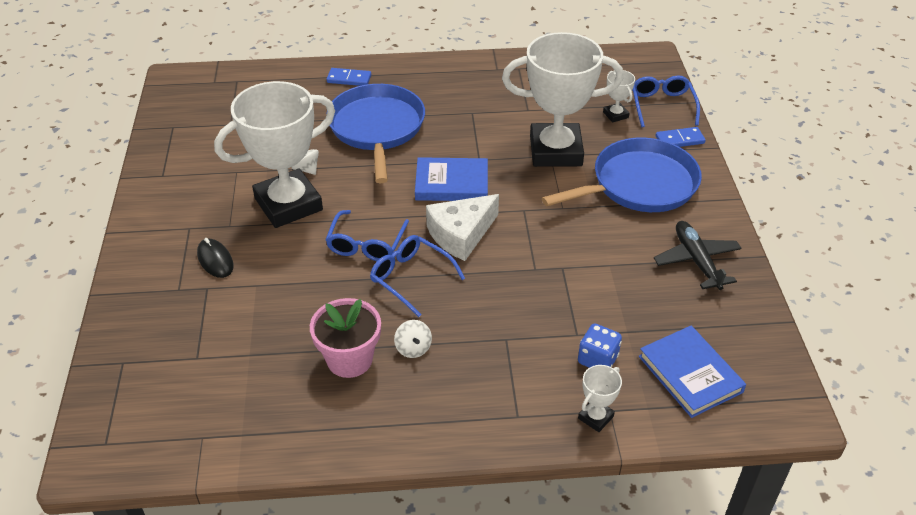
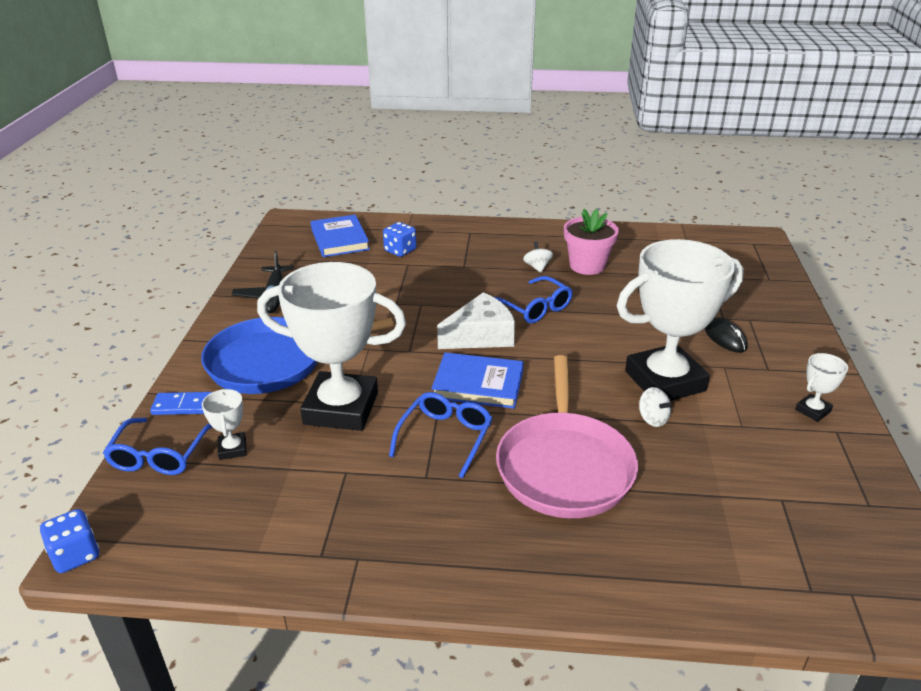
camera: 170 degrees left, 10 degrees down
blue glasses [325,210,409,261] -> blue glasses moved to [389,392,493,478]
blue domino [326,68,371,86] -> none
blue pan [326,84,425,183] -> pink pan [496,355,638,518]
white trophy [578,365,622,432] -> white trophy moved to [795,353,848,422]
none -> blue dice [40,509,99,573]

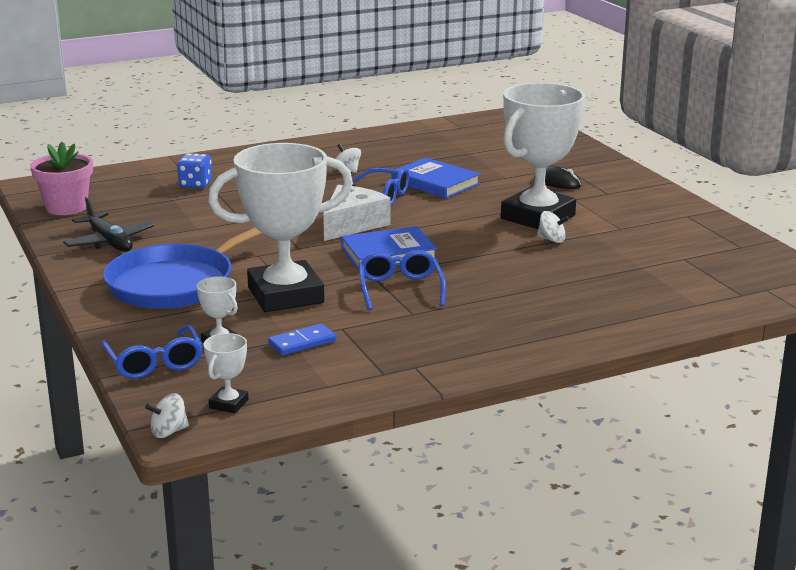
camera: 30 degrees left, 10 degrees down
blue dice [40,509,99,573] -> white spinning top [145,393,189,438]
blue domino [150,392,212,415] -> blue domino moved to [268,324,336,355]
blue book [311,215,370,257] -> blue book moved to [391,157,480,198]
pink pan [496,355,638,518] -> none
pink flower pot [564,209,619,275] -> pink flower pot moved to [30,142,93,215]
white trophy [795,353,848,422] -> white trophy moved to [204,333,249,413]

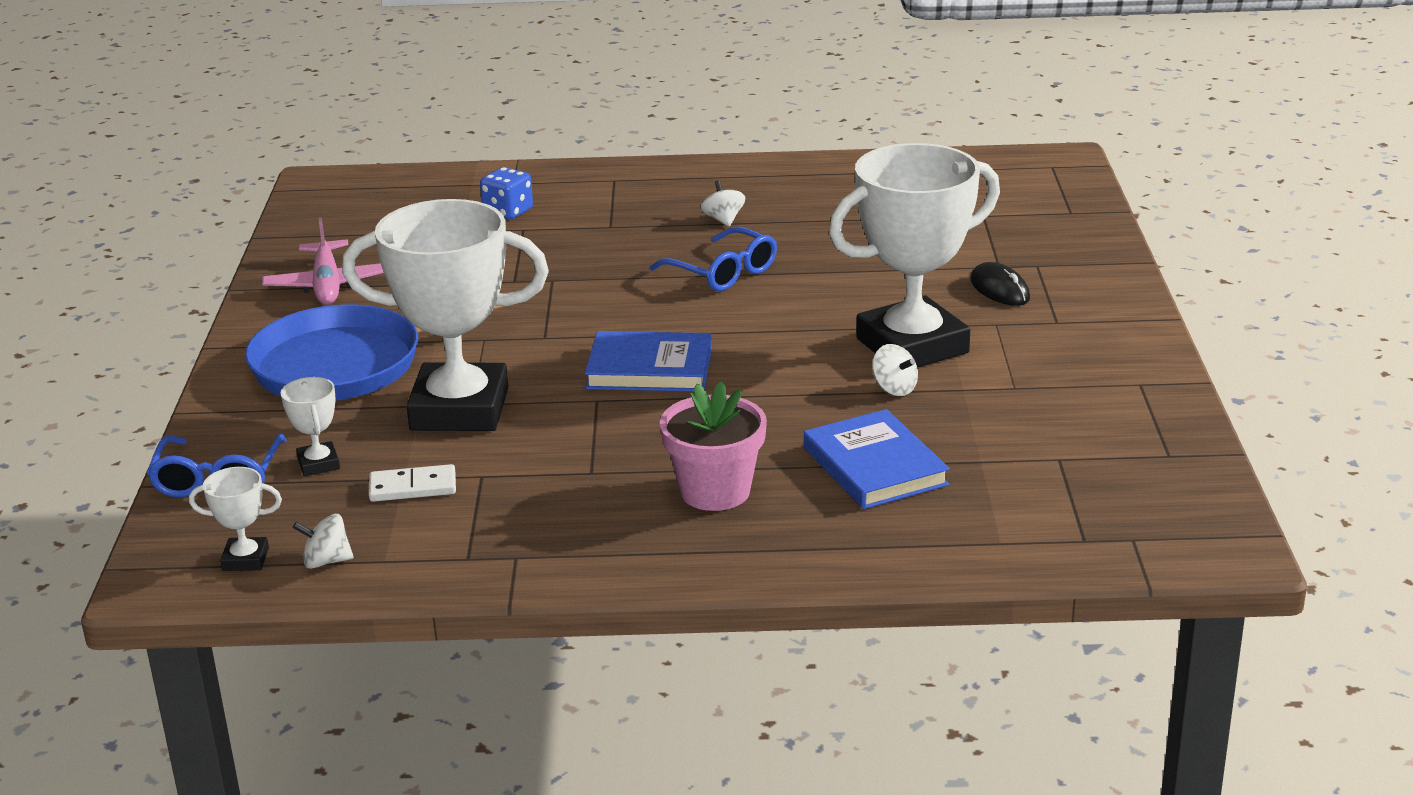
camera: 25 degrees right, 5 degrees up
pink flower pot [30,142,93,215] -> pink flower pot moved to [660,381,767,511]
black plane [63,197,154,252] -> pink plane [262,217,384,305]
white spinning top [145,393,189,438] -> white spinning top moved to [293,514,353,569]
white trophy [204,333,249,413] -> white trophy turned 45 degrees clockwise [189,467,282,571]
blue domino [268,324,336,355] -> white domino [369,464,456,502]
white cheese [323,185,391,241] -> none
blue glasses [359,250,446,310] -> none
blue book [391,157,480,198] -> blue book moved to [804,409,950,509]

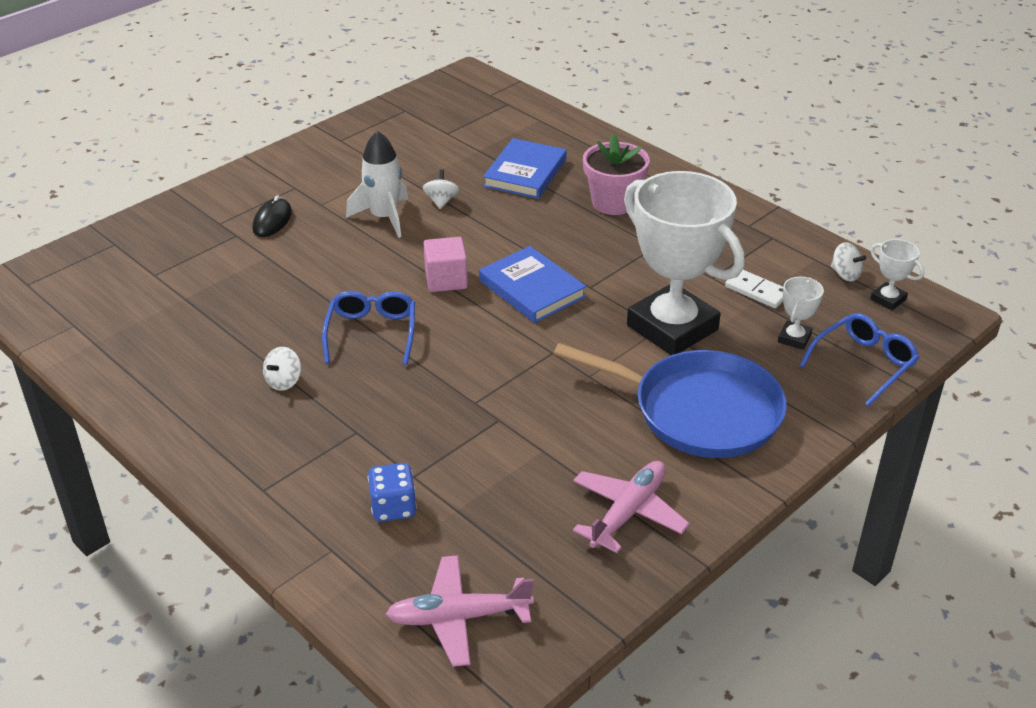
camera: 135 degrees left, 10 degrees up
white trophy [829,143,1000,368] -> white rocket [346,131,409,238]
none -> pink plane [386,555,534,667]
none -> pink cube [424,237,468,292]

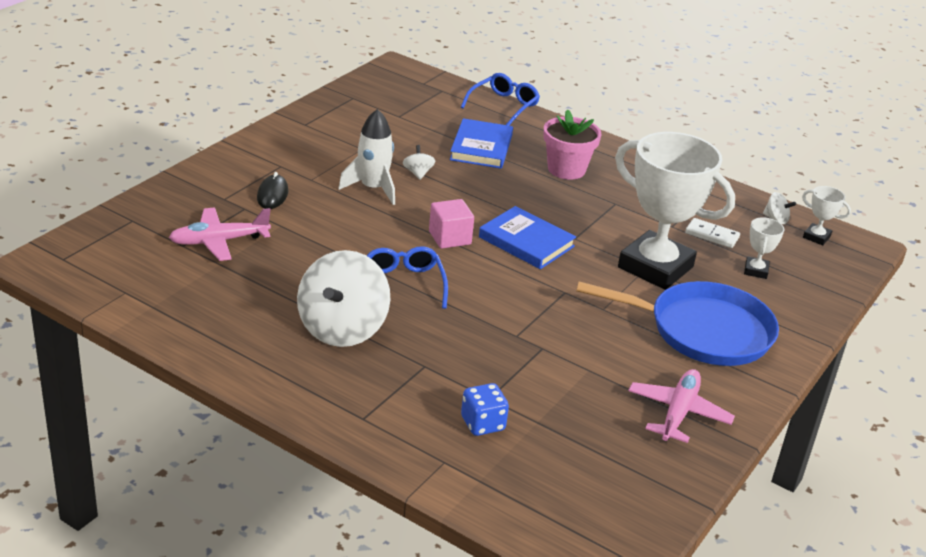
camera: 15 degrees left, 5 degrees down
white spinning top [263,347,301,391] -> white spinning top [297,250,390,347], size x2.41
pink plane [386,555,534,667] -> pink plane moved to [169,207,271,261]
blue glasses [799,313,920,407] -> blue glasses moved to [461,73,540,126]

